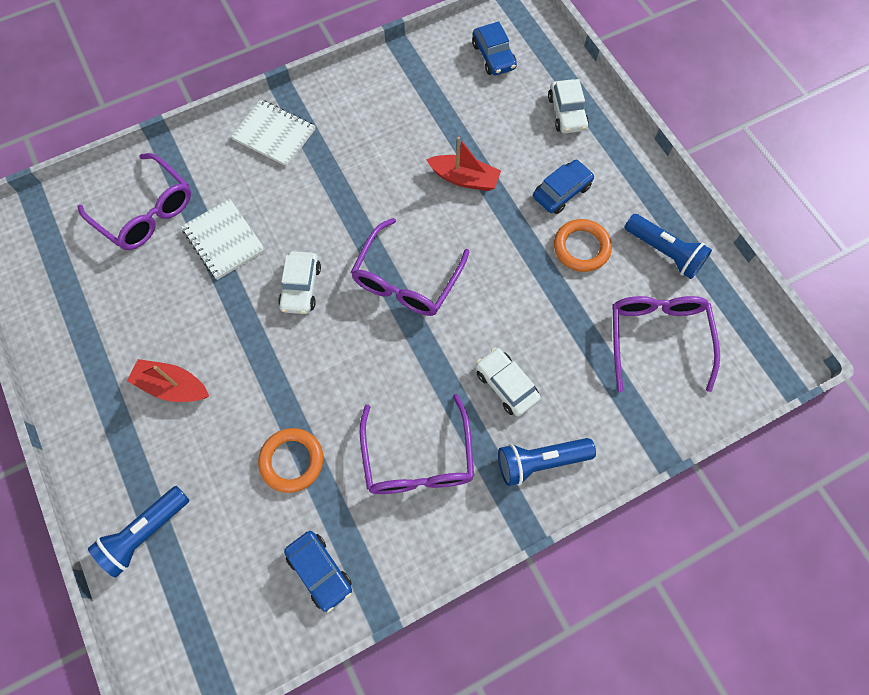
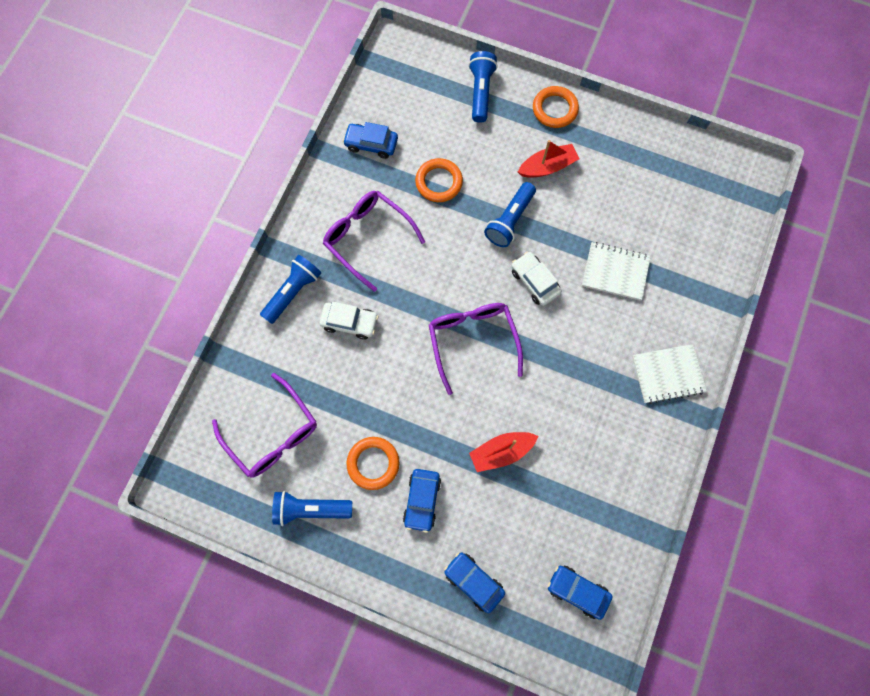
camera: 140 degrees right, 5 degrees up
purple glasses [78,153,191,250] -> none
white car [548,79,589,133] -> blue car [444,553,505,613]
none -> blue flashlight [484,182,536,247]
none -> orange ring [533,86,579,128]

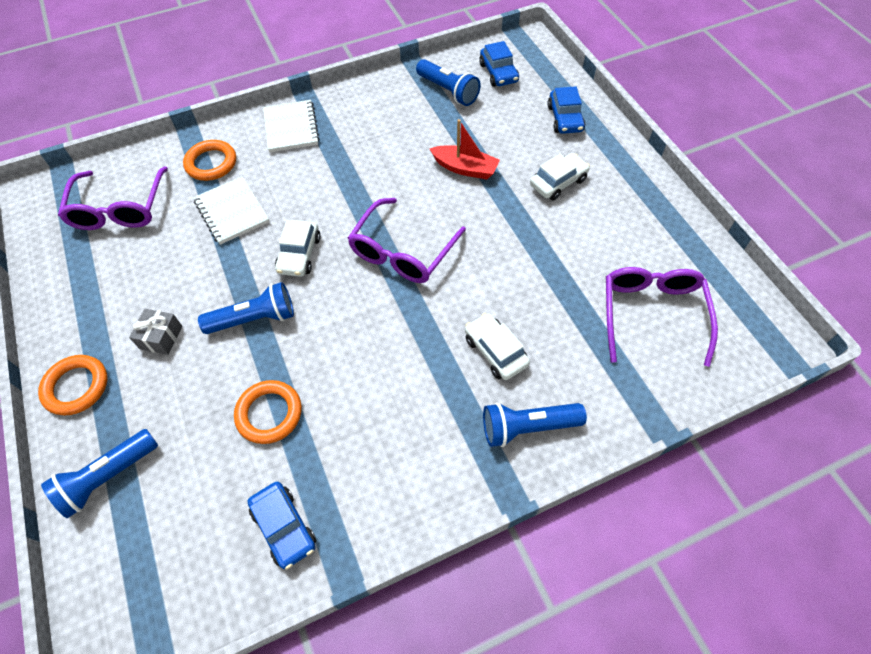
camera: 135 degrees left, 15 degrees down
blue flashlight [272,491,352,526] -> blue flashlight moved to [416,59,481,106]
purple glasses [323,191,425,292] -> purple glasses moved to [58,166,168,230]
orange ring [347,437,399,490] -> orange ring moved to [183,140,236,181]
blue car [403,469,441,533] -> white car [530,153,590,200]
red boat [518,140,579,178] -> grey gift [129,309,182,355]
white notebook [632,344,707,404] -> white notebook turned 45 degrees clockwise [263,100,319,152]

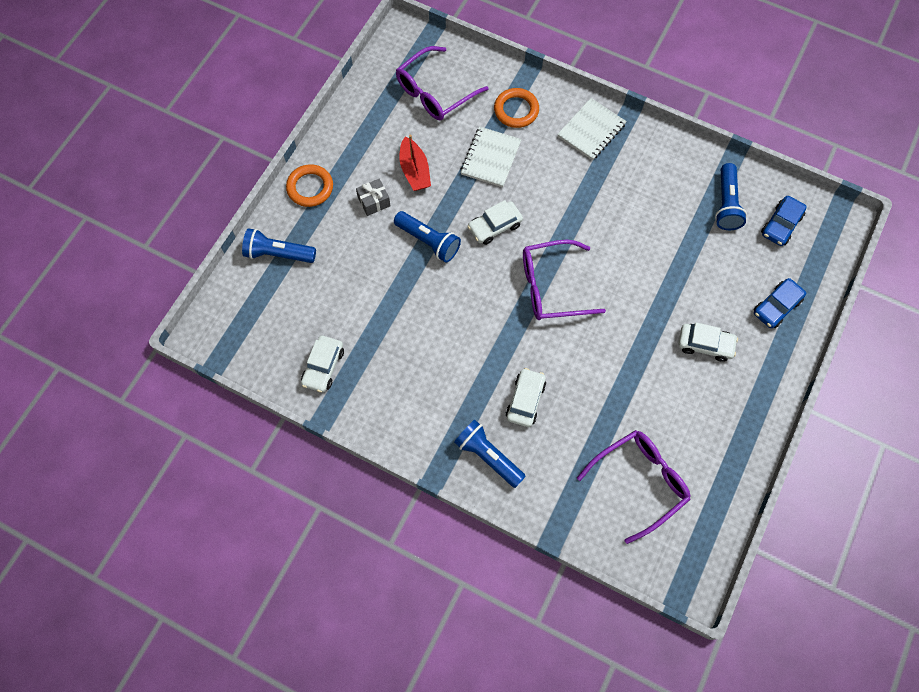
camera: 50 degrees right, 10 degrees up
orange ring [234,380,302,444] -> none
blue car [248,482,316,569] -> white car [301,335,344,392]
red boat [430,119,500,180] -> red boat moved to [399,135,431,191]

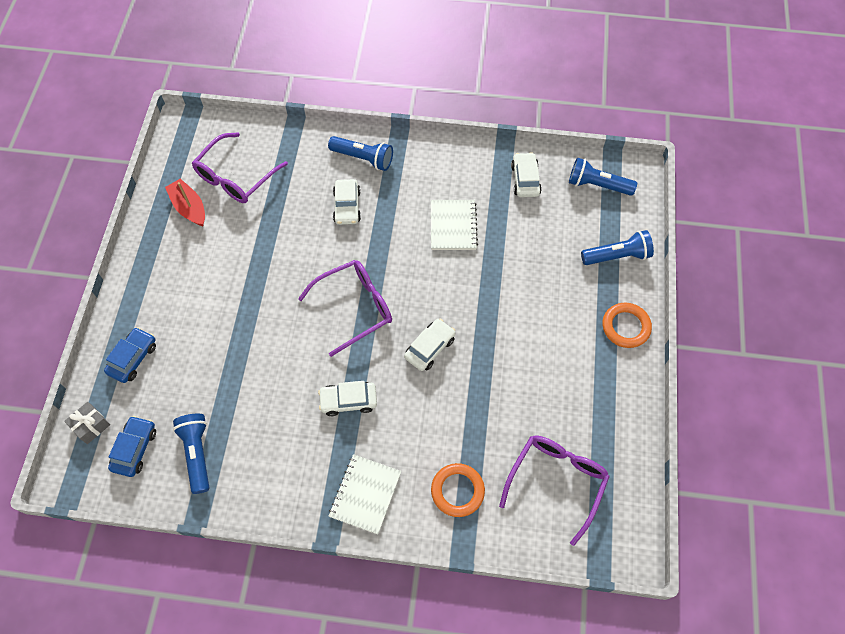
camera: 160 degrees right, 5 degrees down
grey gift [356,179,391,216] -> grey gift moved to [64,402,110,444]
blue flashlight [394,211,461,263] -> blue flashlight moved to [569,158,637,196]
red boat [399,135,431,191] -> red boat moved to [165,179,205,226]
white notebook [460,126,522,187] -> white notebook moved to [431,200,478,250]
white car [678,322,738,362] -> white car moved to [318,381,377,416]

